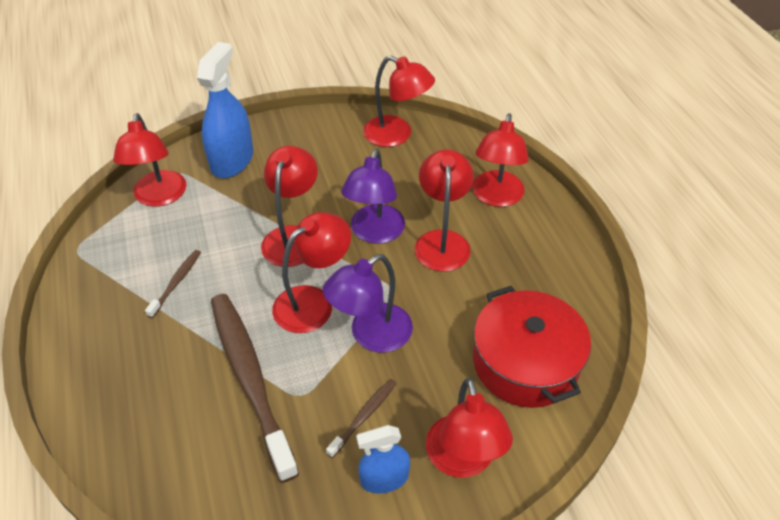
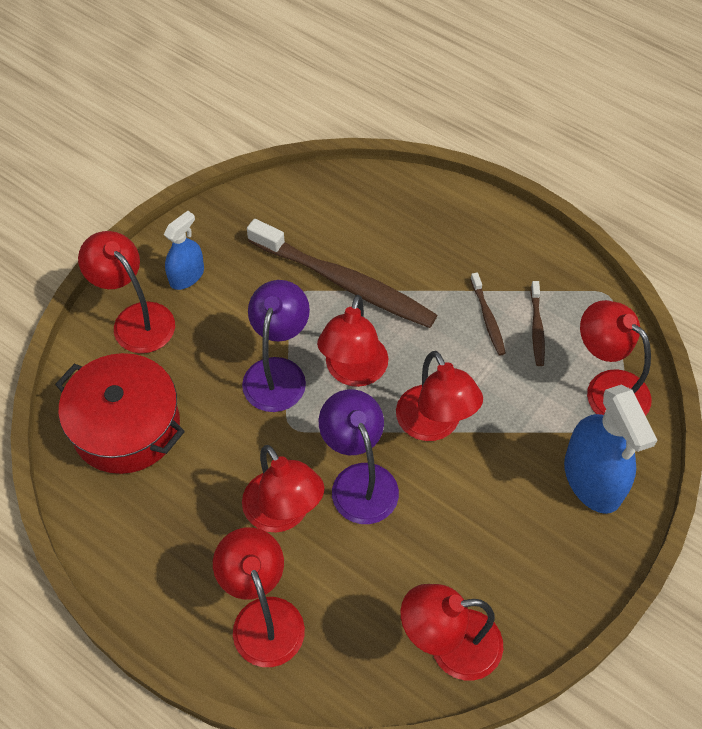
camera: 145 degrees right, 10 degrees up
brown toothbrush [326,379,397,458] -> brown toothbrush moved to [531,281,545,366]

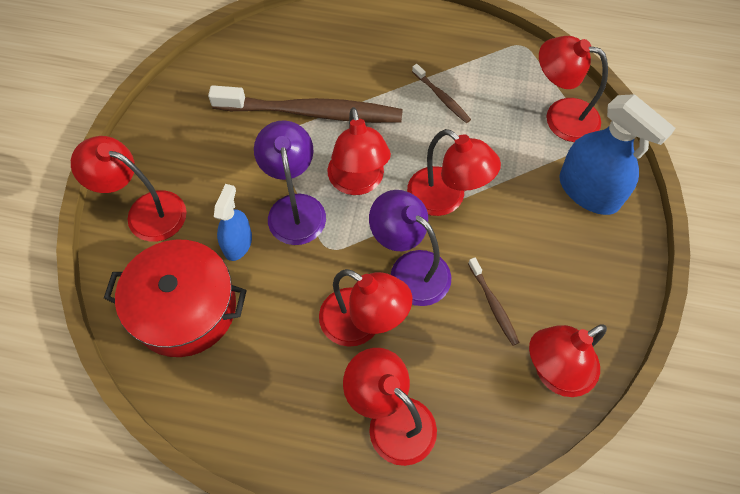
camera: 25 degrees left, 5 degrees up
blue spray bottle [164,211,204,290] -> blue spray bottle moved to [214,184,252,261]
brown toothbrush [531,281,545,366] -> brown toothbrush moved to [468,257,520,346]

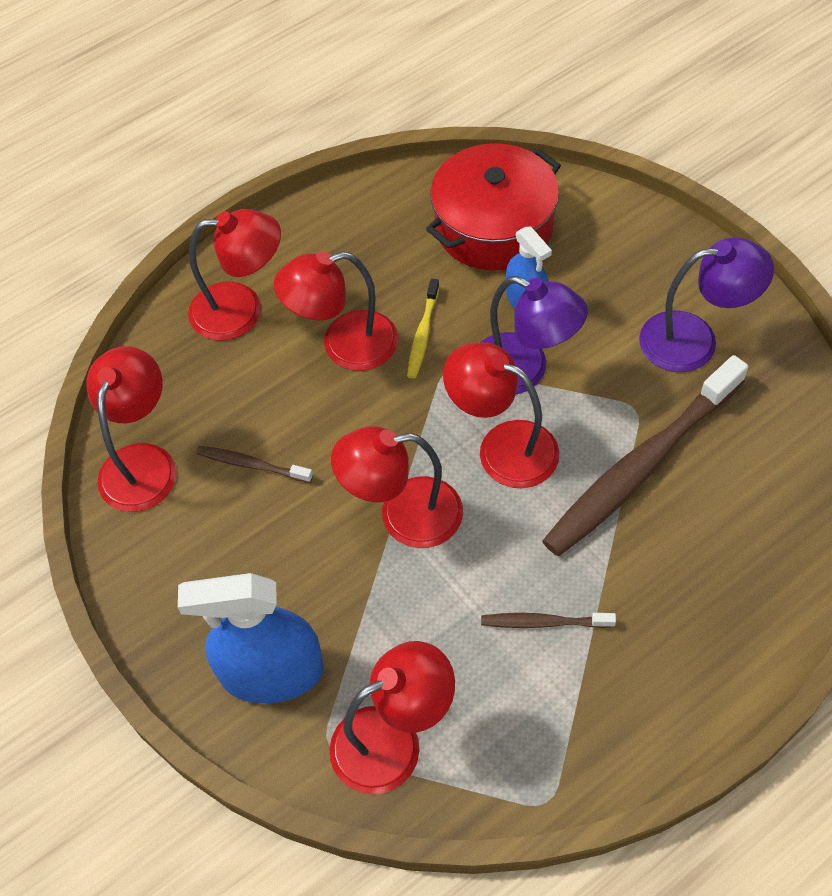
camera: 135 degrees right, 5 degrees down
red lamp [71,136,186,242] -> none
purple lamp [369,190,451,306] -> purple lamp moved to [639,237,774,372]
none -> yellow toothbrush [407,279,439,379]

